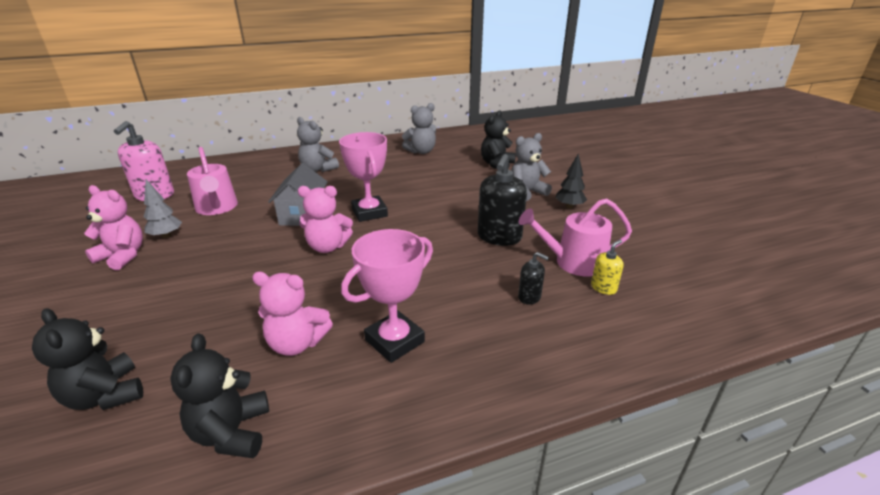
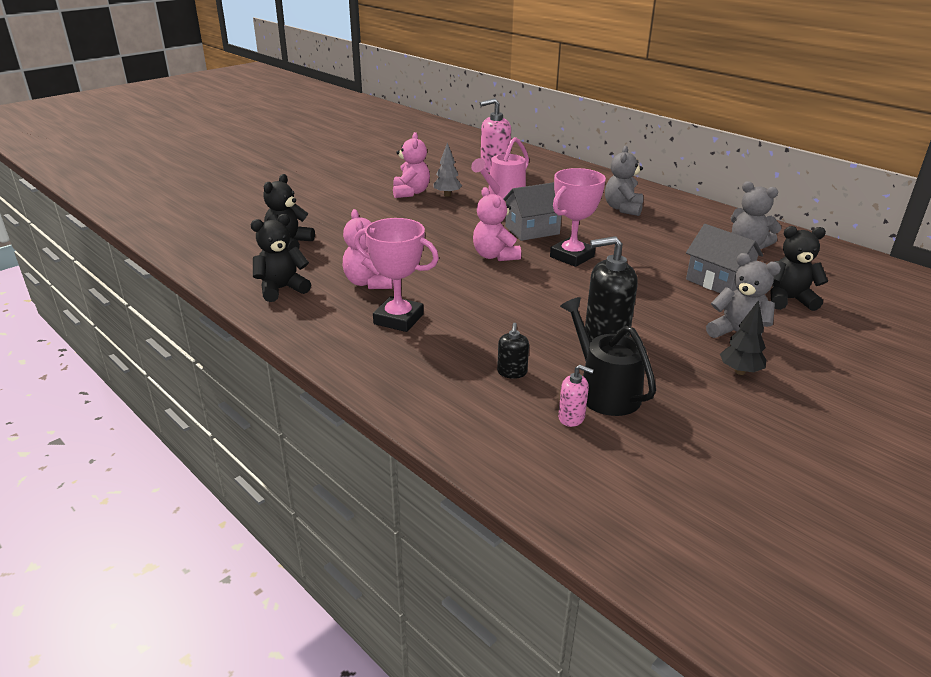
camera: 65 degrees right, 0 degrees up
pink watering can [519,198,632,277] -> black watering can [560,297,656,416]
yellow soap dispenser [591,240,624,295] -> pink soap dispenser [558,365,594,427]
none -> grey house [686,224,763,293]

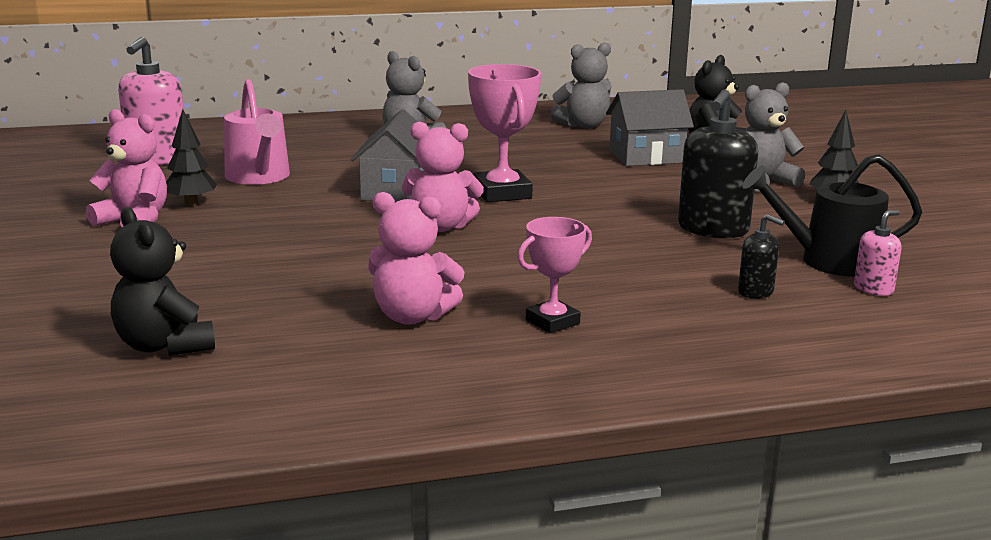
camera: 60 degrees left, 10 degrees down
black teddy bear [250,214,311,302] -> none
pink trophy [354,218,439,332] -> pink trophy [517,217,592,333], size x0.63
grey tree [433,143,462,197] -> black tree [166,109,217,206]

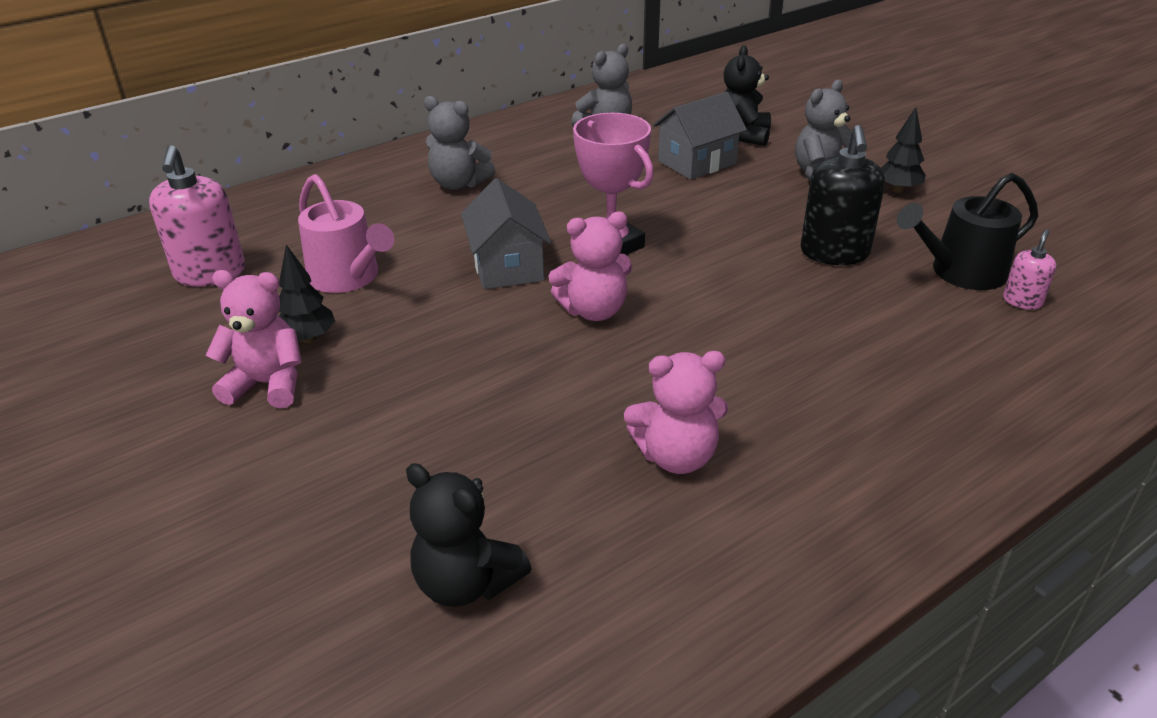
camera: 20 degrees left, 15 degrees up
pink trophy [517,217,592,333] -> none
black soap dispenser [738,214,785,299] -> none

